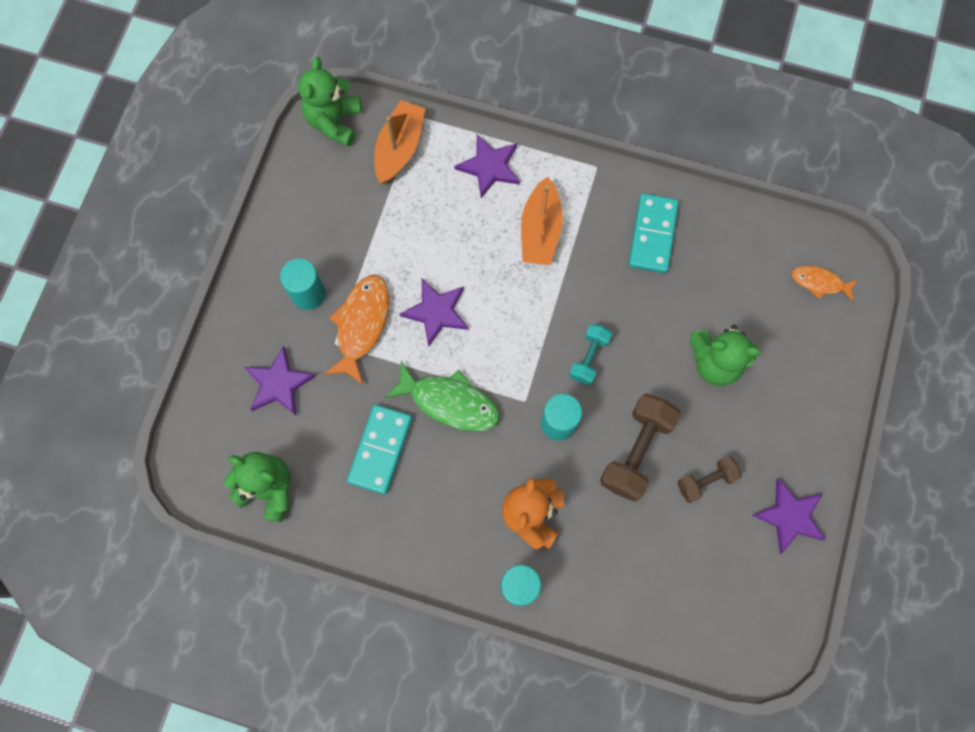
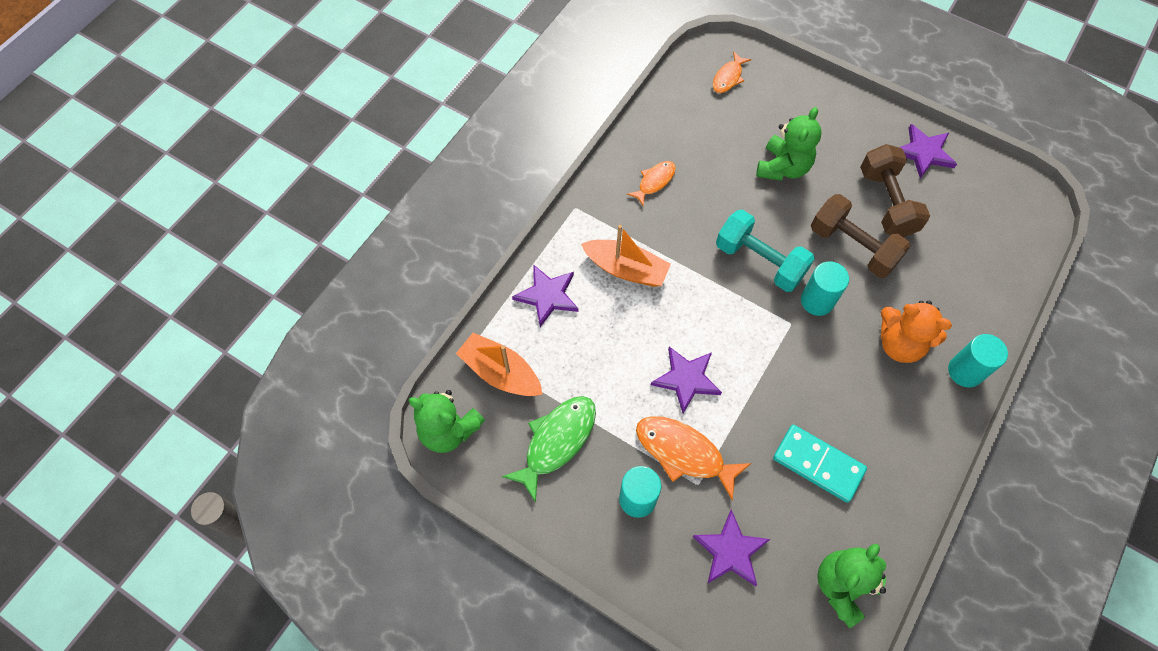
camera: 75 degrees left, 10 degrees down
green fish [385,361,500,432] -> green fish moved to [502,396,596,503]
turquoise dumbbell [569,324,612,385] -> turquoise dumbbell [716,210,815,292], size x1.71
turquoise domino [629,194,679,273] -> orange fish [627,161,676,207]
brown dumbbell [678,456,742,503] -> brown dumbbell [860,144,930,237], size x1.71

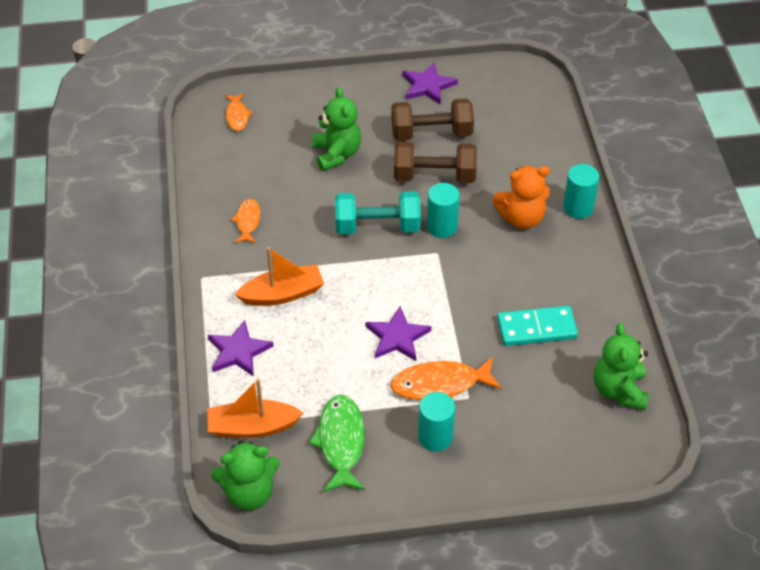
camera: 40 degrees left, 15 degrees down
purple star [693,509,770,586] -> none
brown dumbbell [860,144,930,237] -> brown dumbbell turned 45 degrees counterclockwise [391,98,474,141]

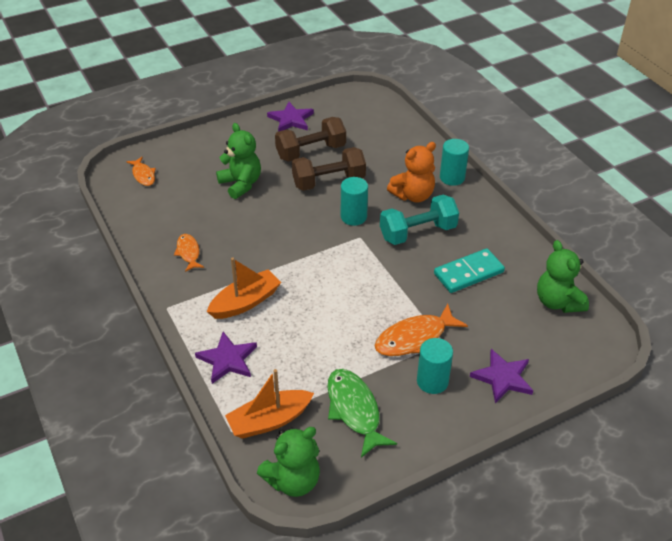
camera: 20 degrees left, 5 degrees down
turquoise dumbbell [335,191,421,234] -> turquoise dumbbell moved to [380,195,459,245]
purple star [365,306,431,361] -> purple star moved to [470,349,533,403]

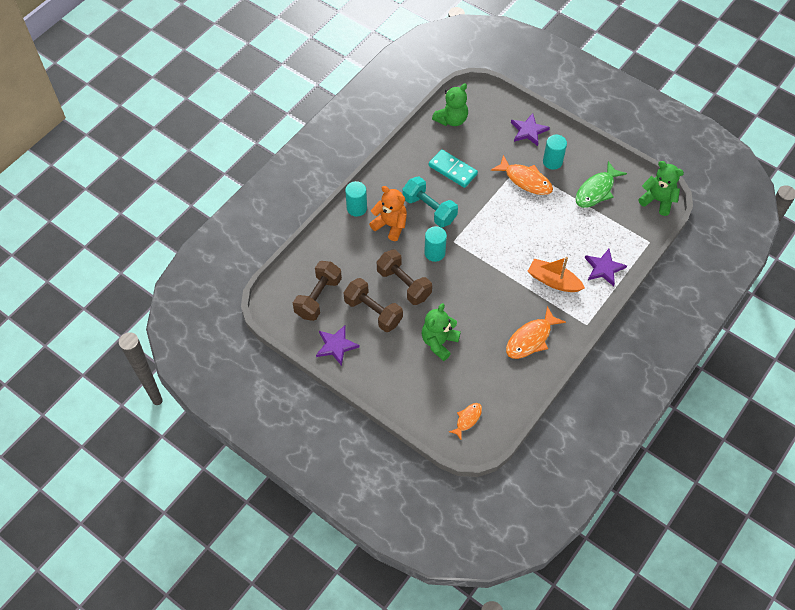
camera: 115 degrees left, 15 degrees up
orange fish [174,234,204,272] -> orange fish [506,306,566,359], size x1.70
orange boat [225,369,314,439] -> none
none -> brown dumbbell [293,261,342,321]

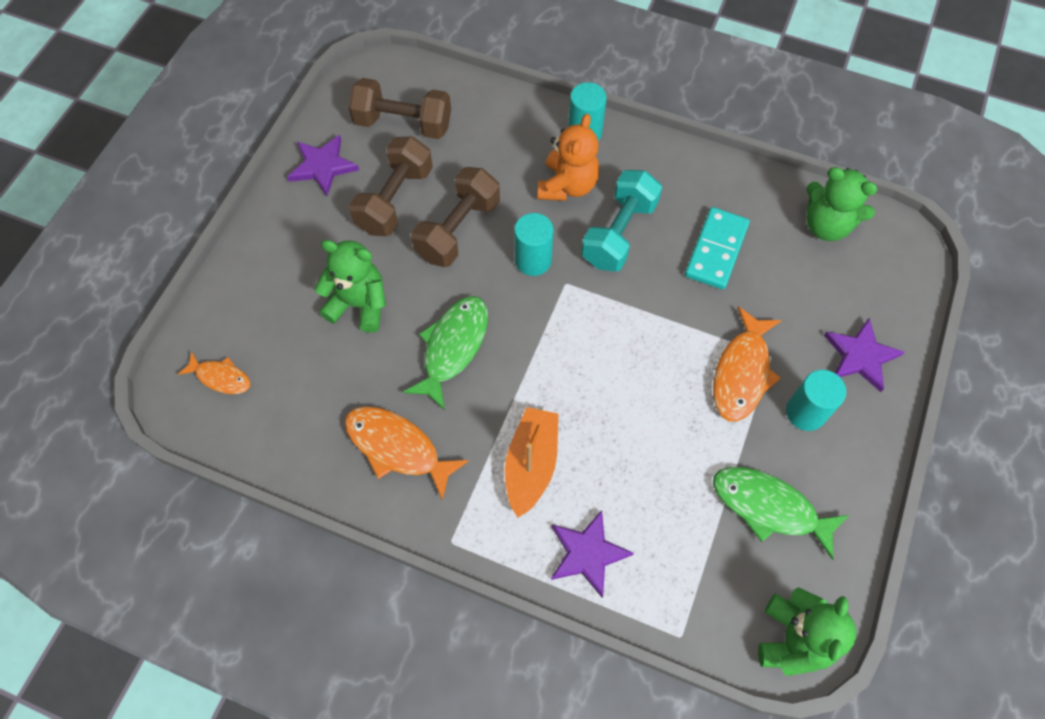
camera: 75 degrees right, 5 degrees up
none -> green fish [403,296,488,410]

